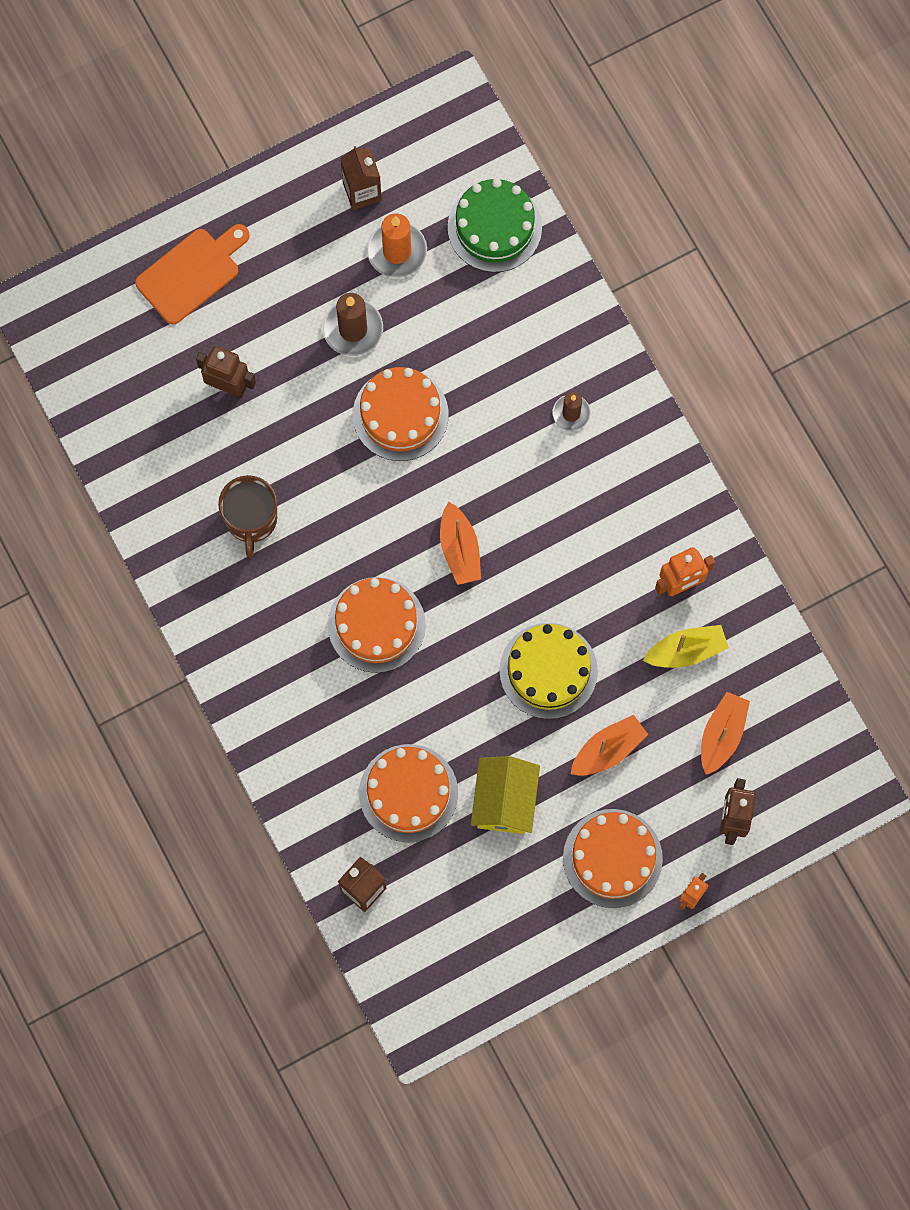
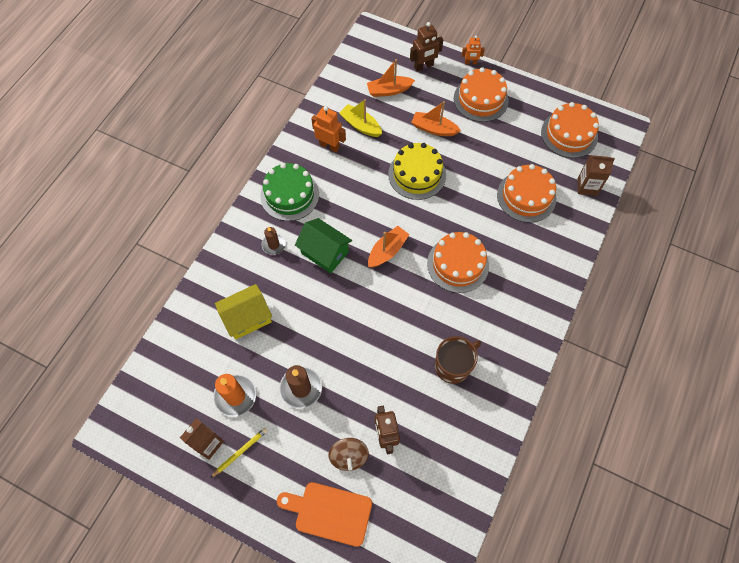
camera: 125 degrees left, 10 degrees down
orange cake [353,367,449,461] -> orange cake moved to [541,102,599,158]
green cake [448,179,542,272] -> green cake moved to [260,163,319,221]
yellow house [471,756,540,834] -> yellow house moved to [215,284,272,340]
none -> yellow pencil [210,428,267,478]
none -> green house [295,218,352,273]
none -> brown spinning top [329,438,369,471]

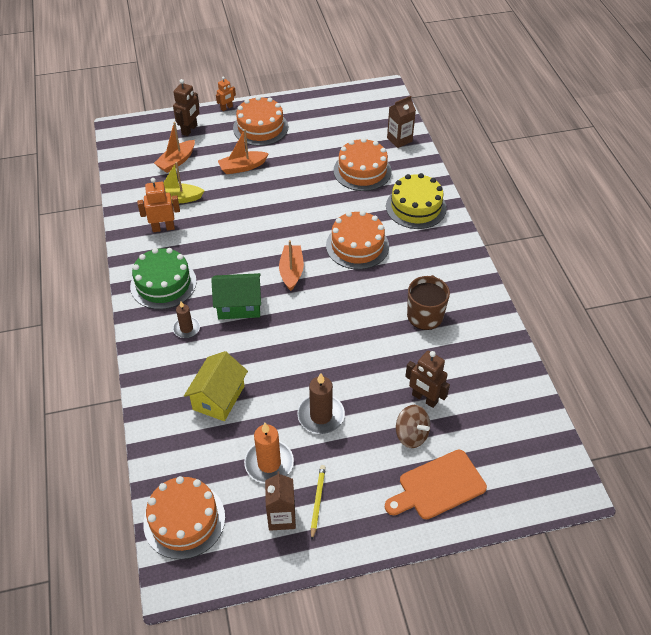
camera: 40 degrees left, 15 degrees down
yellow cake [388,143,446,200] -> yellow cake moved to [386,173,447,229]
orange cake [541,102,599,158] -> orange cake moved to [143,476,225,560]

